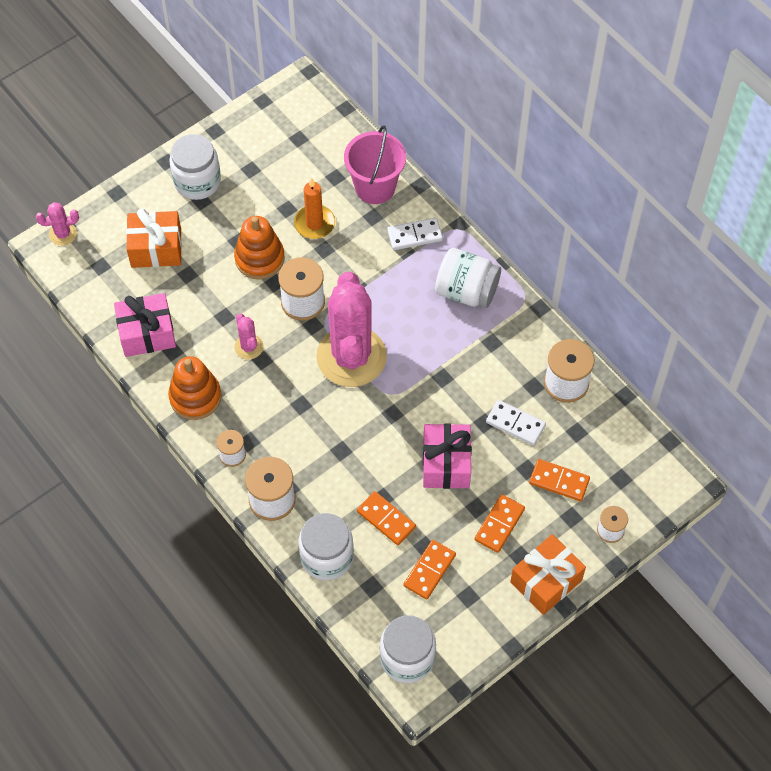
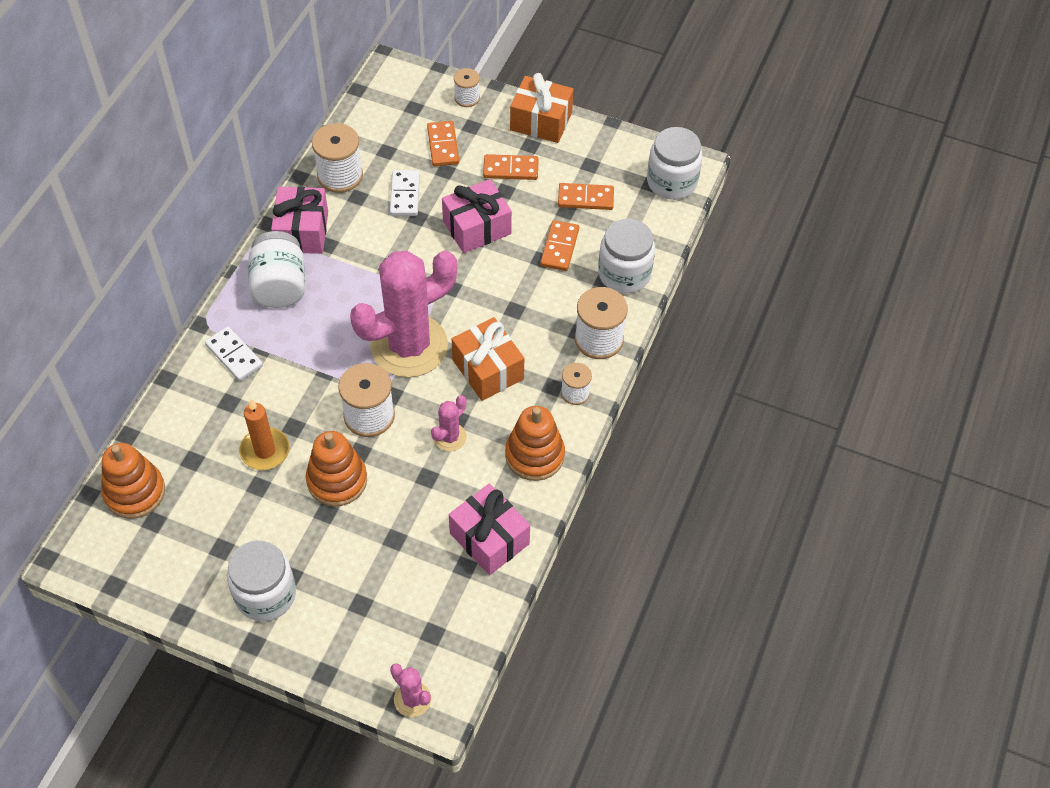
camera: 120 degrees left, 5 degrees down
orange gift [126,208,182,268] -> orange gift moved to [452,317,524,401]
pink bucket [344,126,406,204] -> none
none -> orange stacking toy [101,443,165,519]
none -> pink gift [271,186,328,254]

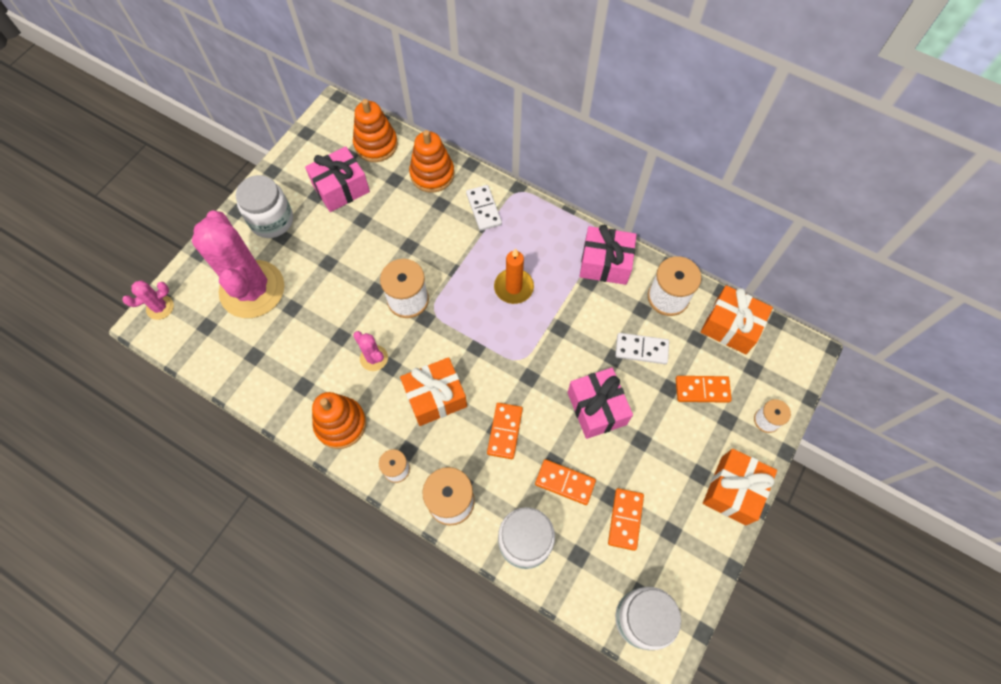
camera: 100 degrees right, 10 degrees up
white domino [205,326,263,381] -> white domino turned 75 degrees counterclockwise [466,185,502,231]
orange candle [239,399,290,470] -> orange candle moved to [494,248,534,304]
white jar [248,231,305,308] -> none
orange stacking toy [306,431,367,507] -> orange stacking toy moved to [409,130,455,193]
pink cactus [350,250,457,377] -> pink cactus moved to [192,210,285,318]
pink gift [449,483,530,575] -> pink gift moved to [305,146,370,212]
orange domino [483,154,539,180] -> orange domino moved to [487,403,523,459]
none -> orange gift [701,285,773,354]

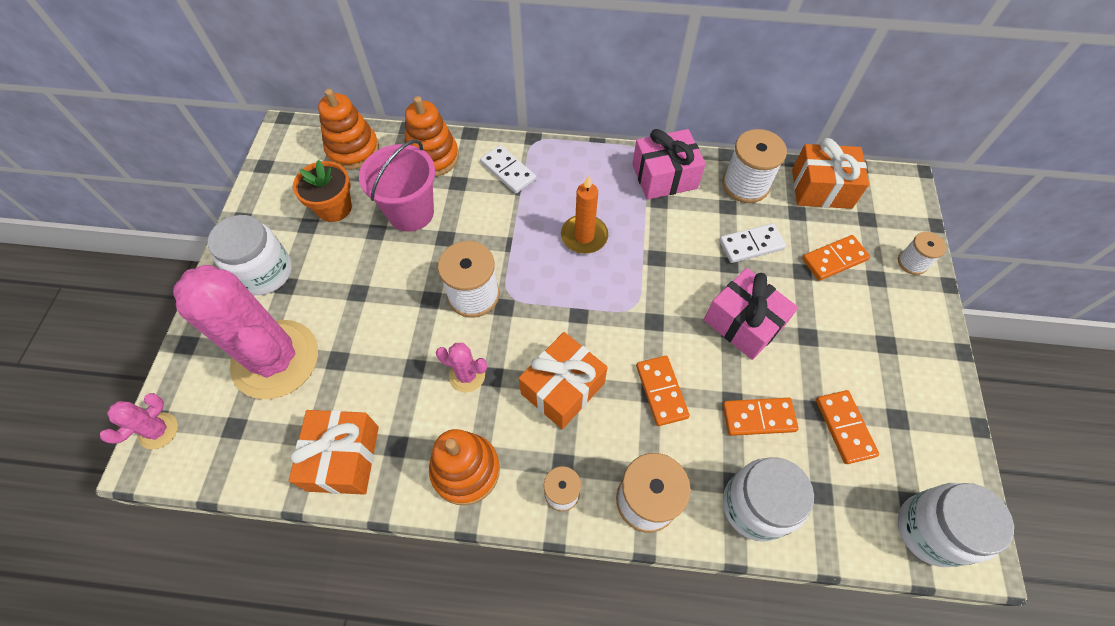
camera: 25 degrees left, 5 degrees down
pink gift [305,146,370,212] -> orange flower pot [293,160,352,222]
orange gift [703,449,777,525] -> orange gift moved to [289,410,379,495]
none -> pink bucket [359,139,435,232]

